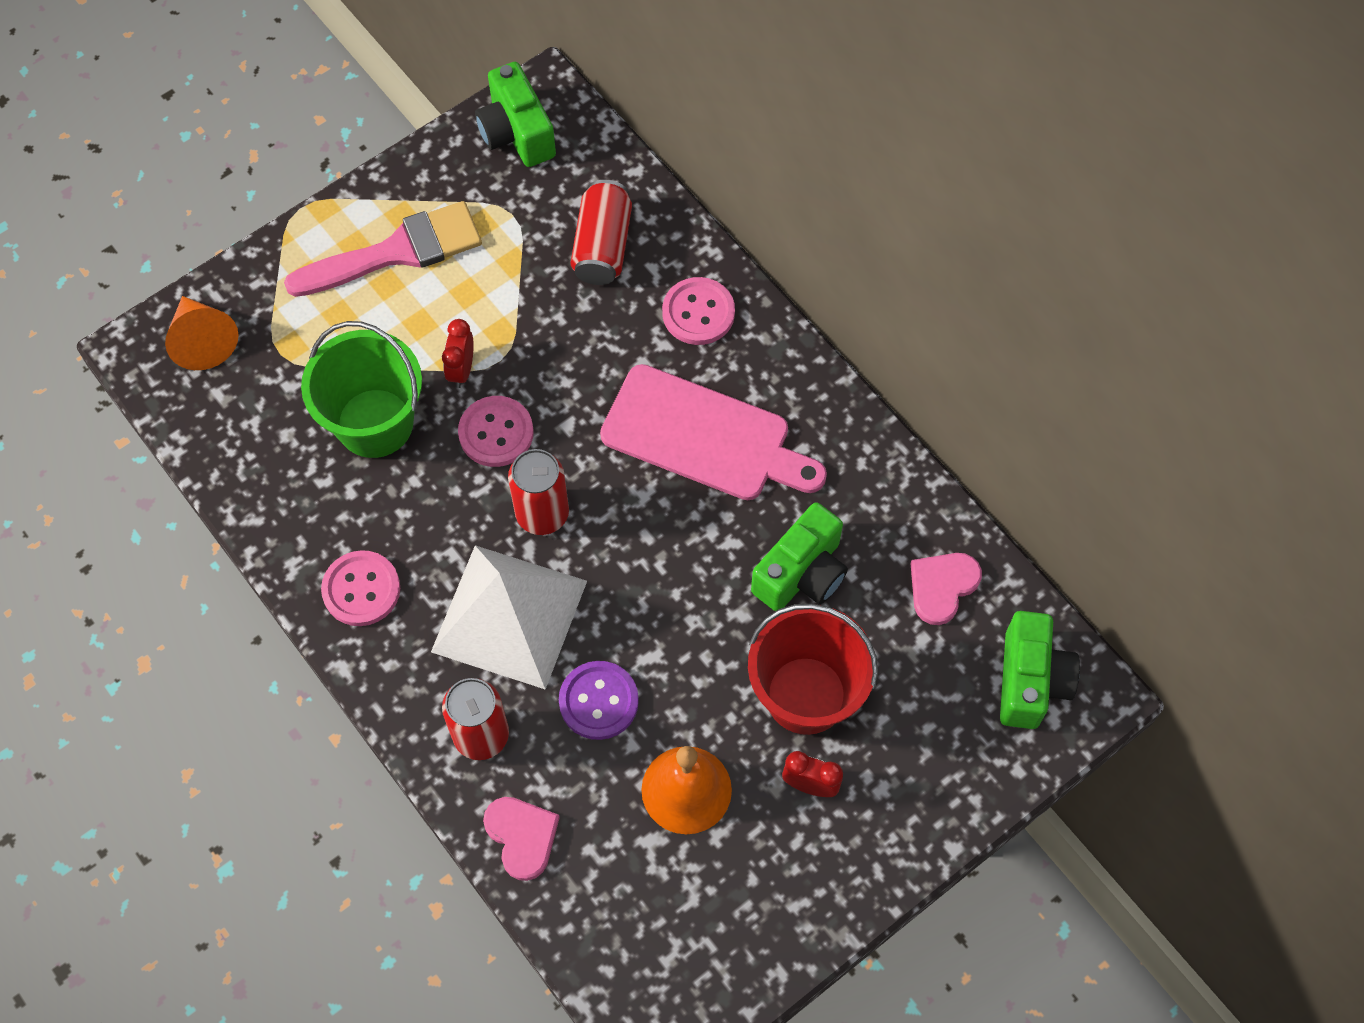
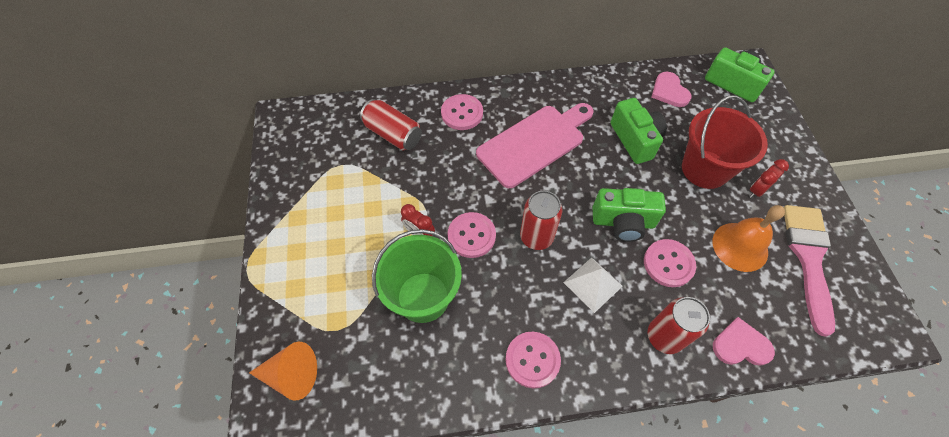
camera: 60 degrees left, 5 degrees down
pink brush [284,201,482,297] -> pink brush moved to [783,205,835,337]
white pyramid [431,545,587,690] -> white pyramid [563,257,623,313], size x0.53
green camera [475,62,556,167] -> green camera moved to [593,188,666,242]
purple button [559,661,639,740] -> pink button [644,239,696,287]

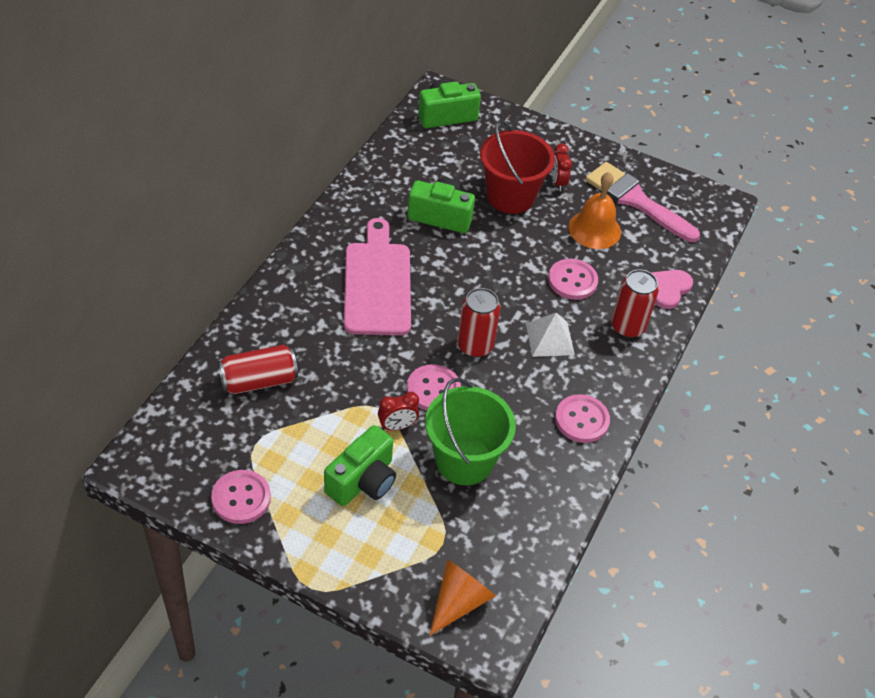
camera: 60 degrees left, 10 degrees down
pink button [441,94,483,130] -> pink button moved to [211,470,271,524]
green camera [593,188,666,242] -> green camera moved to [324,425,396,506]
pink heart [651,72,692,107] -> none

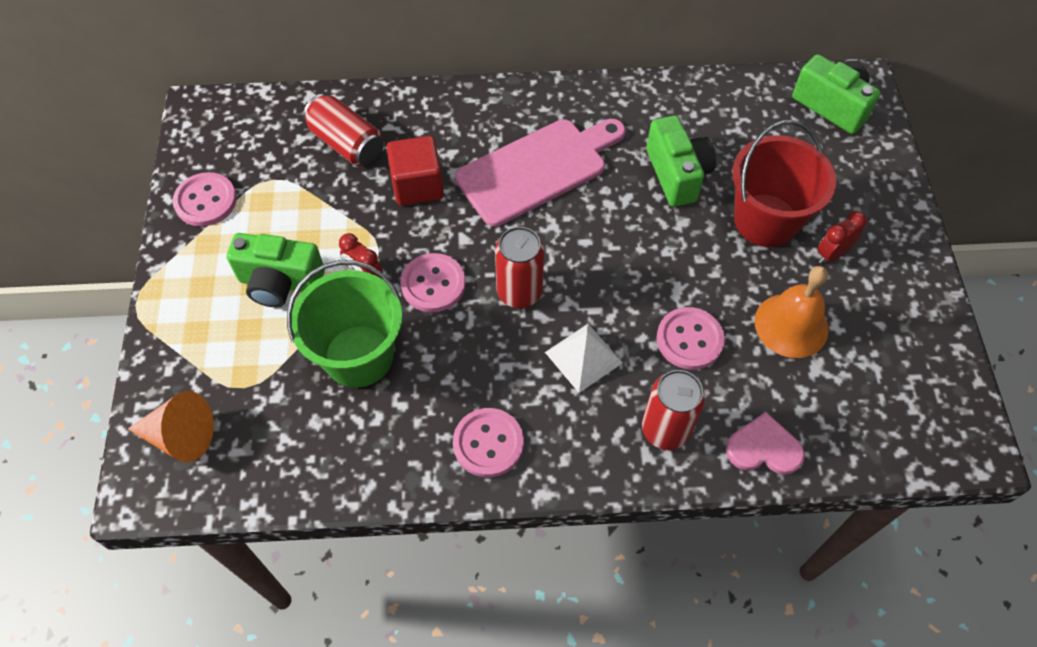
camera: 65 degrees right, 10 degrees up
pink brush [586,162,700,242] -> none
none -> red cube [387,136,444,206]

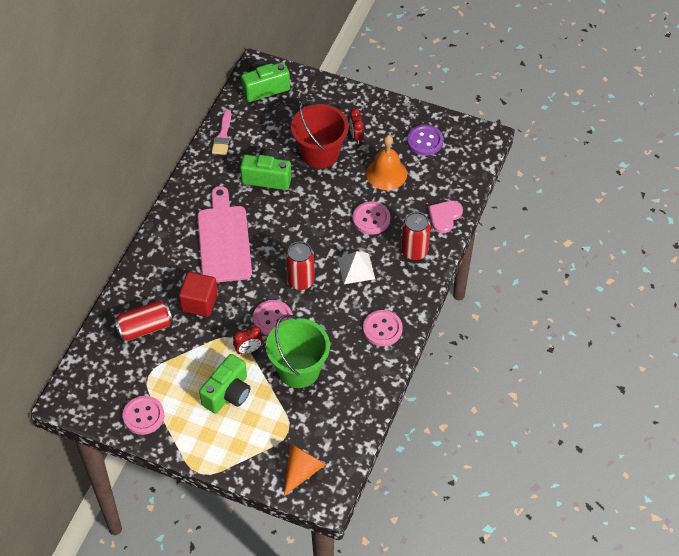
camera: 65 degrees left, 5 degrees down
none -> pink brush [212,109,231,155]
none -> purple button [407,125,443,156]

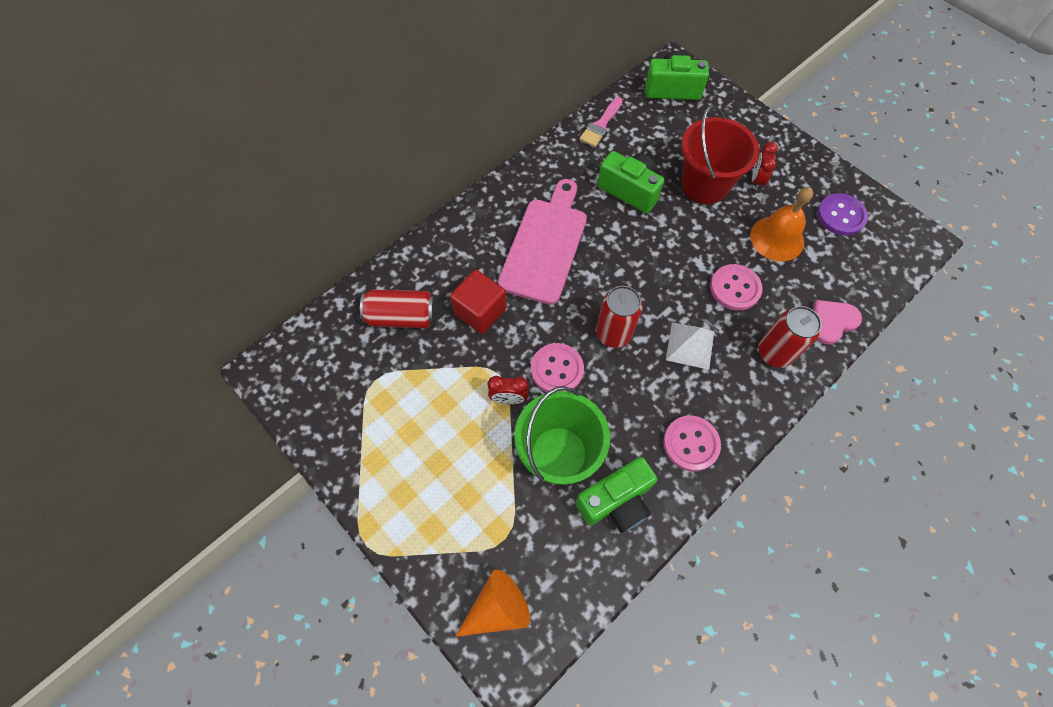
camera: 25 degrees right, 10 degrees up
pink button [123,396,164,435] -> none
green camera [199,354,250,414] -> green camera moved to [575,457,657,533]

